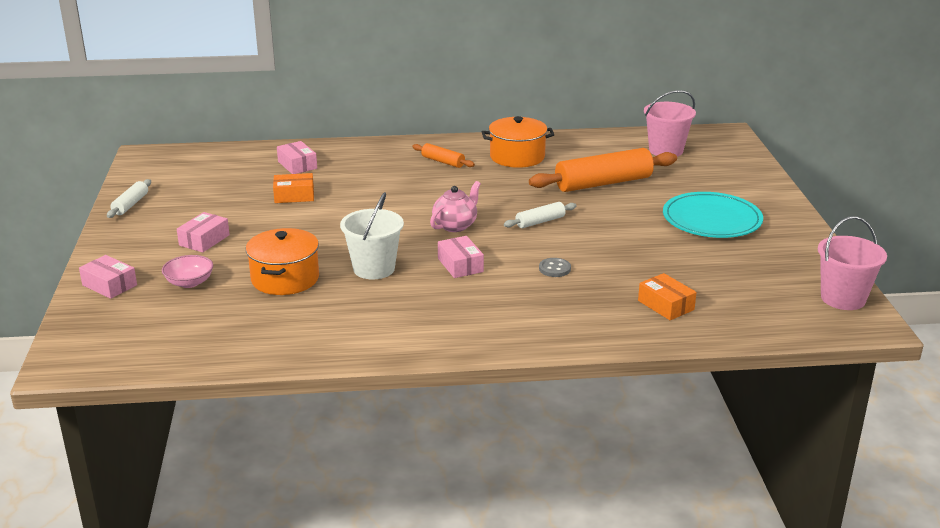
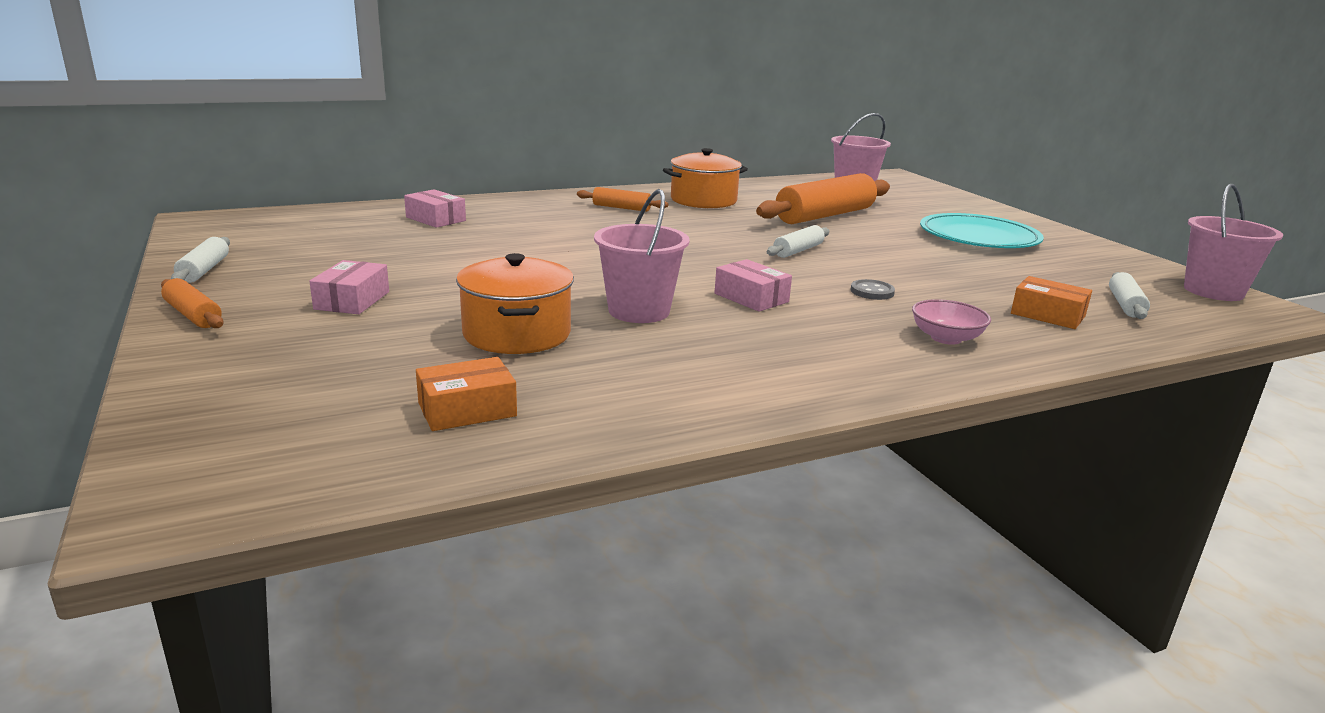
camera: 20 degrees left, 5 degrees down
pink box [79,255,137,299] -> none
pink bowl [162,255,213,288] -> pink bowl moved to [912,299,991,345]
orange box [273,173,314,203] -> orange box moved to [416,357,517,431]
white bucket [340,192,404,279] -> pink bucket [594,189,690,323]
pink teapot [430,181,481,232] -> none
none -> orange rolling pin [161,278,224,328]
none -> white rolling pin [1109,272,1150,319]

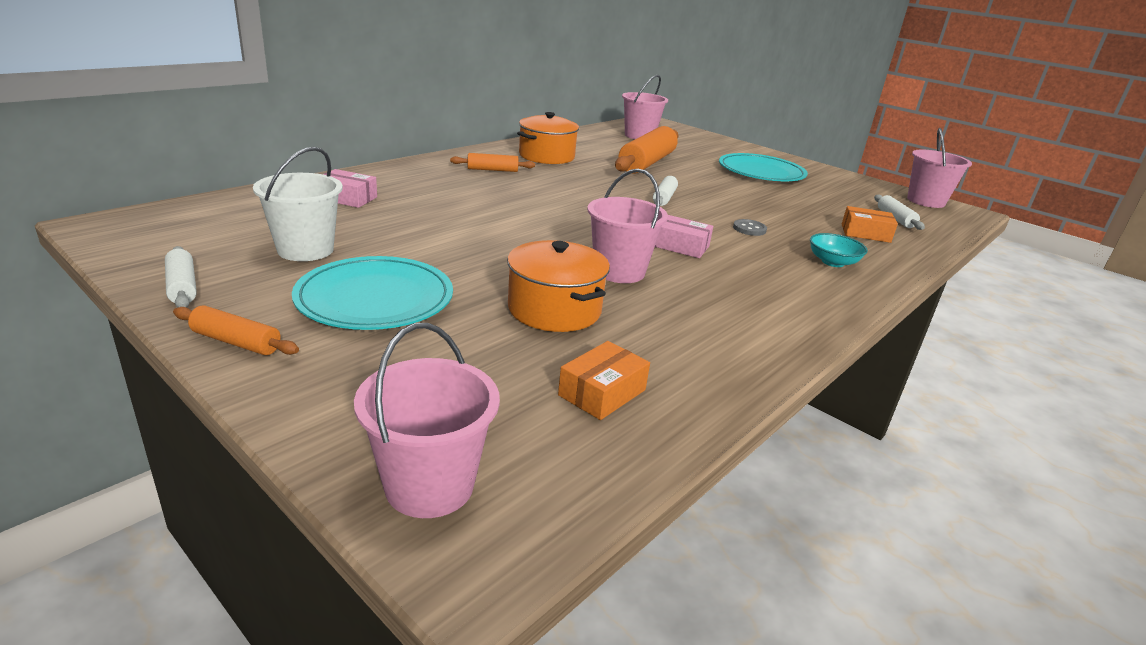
camera: 25 degrees left, 5 degrees up
pink box [309,260,389,314] -> turquoise plate [292,256,453,330]
pink bowl [912,299,991,345] -> turquoise bowl [810,233,868,267]
none -> white bucket [253,147,343,261]
none -> pink bucket [354,323,500,518]

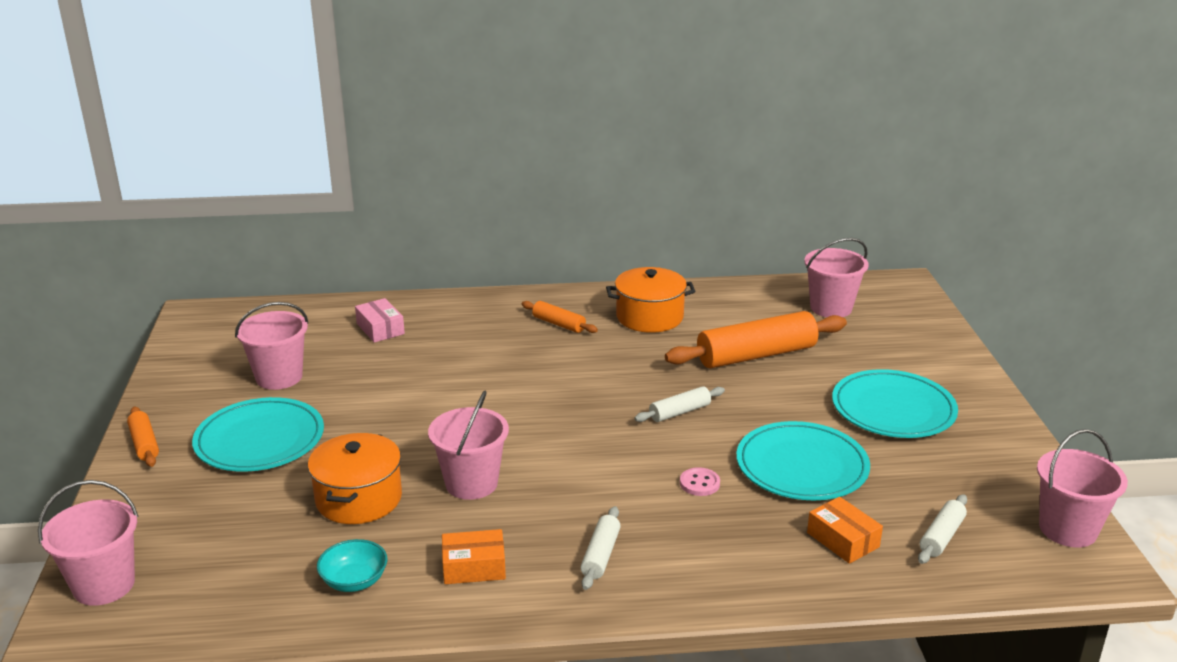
camera: 45 degrees right, 0 degrees up
white rolling pin [165,246,197,308] -> white rolling pin moved to [581,506,621,590]
white bucket [253,147,343,261] -> pink bucket [235,302,308,390]
orange box [558,341,650,420] -> orange box moved to [442,529,506,584]
pink box [655,215,713,258] -> none
grey button [733,219,767,236] -> pink button [680,467,720,496]
turquoise bowl [810,233,868,267] -> turquoise bowl moved to [317,539,388,592]
none -> turquoise plate [736,421,870,500]

